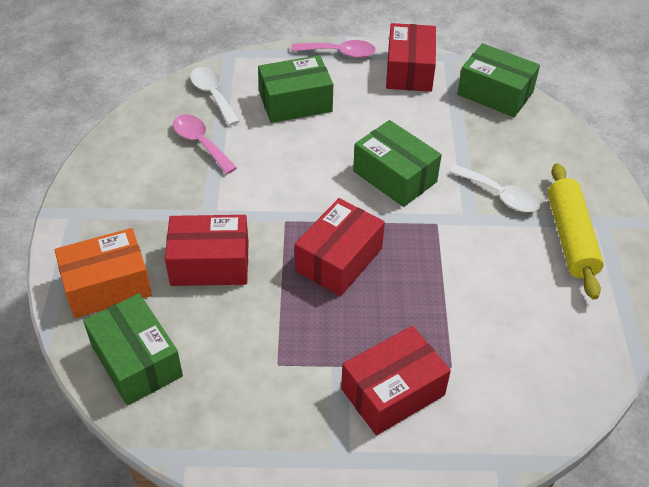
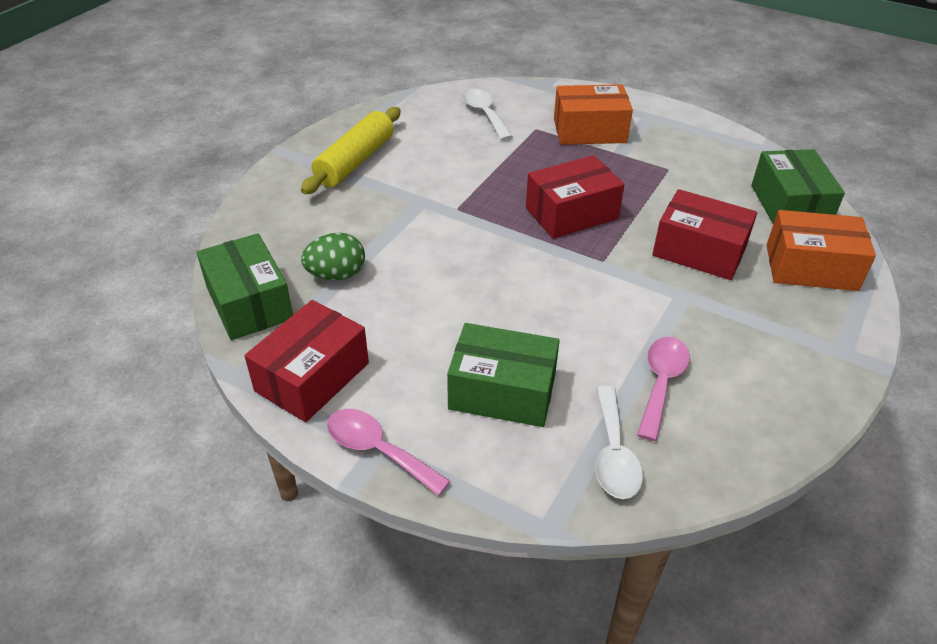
camera: 150 degrees left, 5 degrees down
pink spoon [173,114,237,174] -> pink spoon turned 150 degrees counterclockwise [637,337,690,441]
red box [341,326,451,435] -> orange box [554,84,633,145]
green box [353,120,442,207] -> none
white spoon [449,165,540,212] -> white spoon moved to [463,89,513,140]
none -> green egg [301,232,365,280]

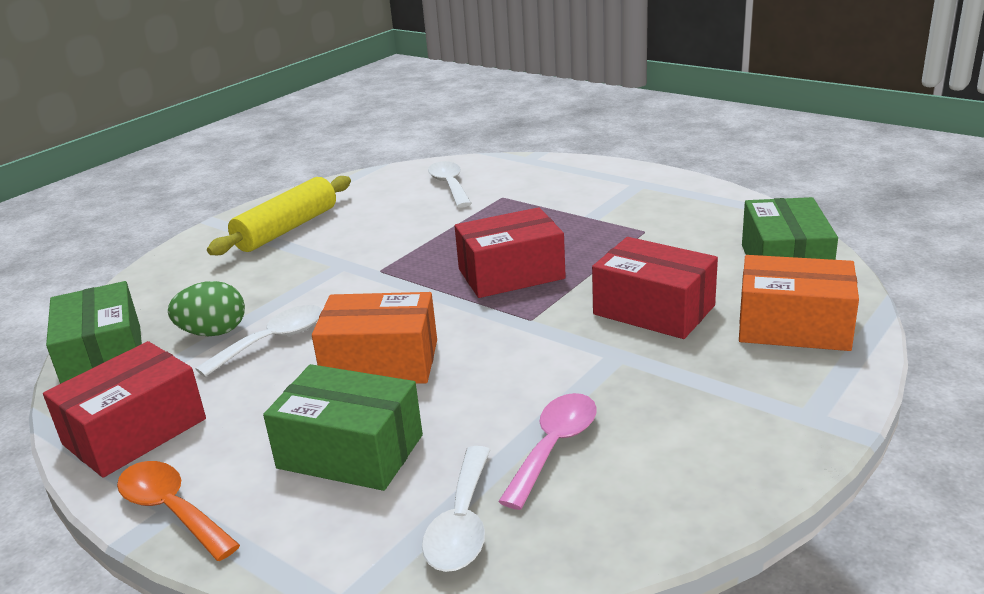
camera: 10 degrees right, 15 degrees down
pink spoon [327,409,451,496] -> orange spoon [117,461,240,561]
orange box [554,84,633,145] -> orange box moved to [312,292,437,384]
none -> white spoon [195,305,322,377]

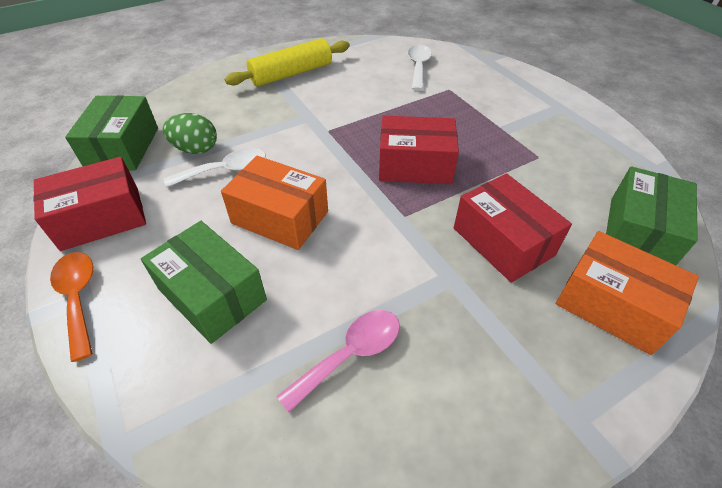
camera: 20 degrees right, 20 degrees up
white spoon [422,446,490,572] -> none

